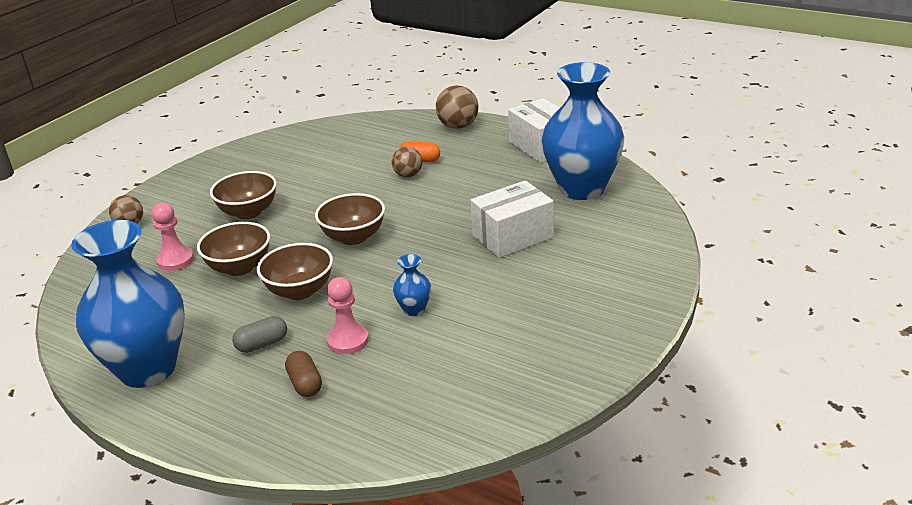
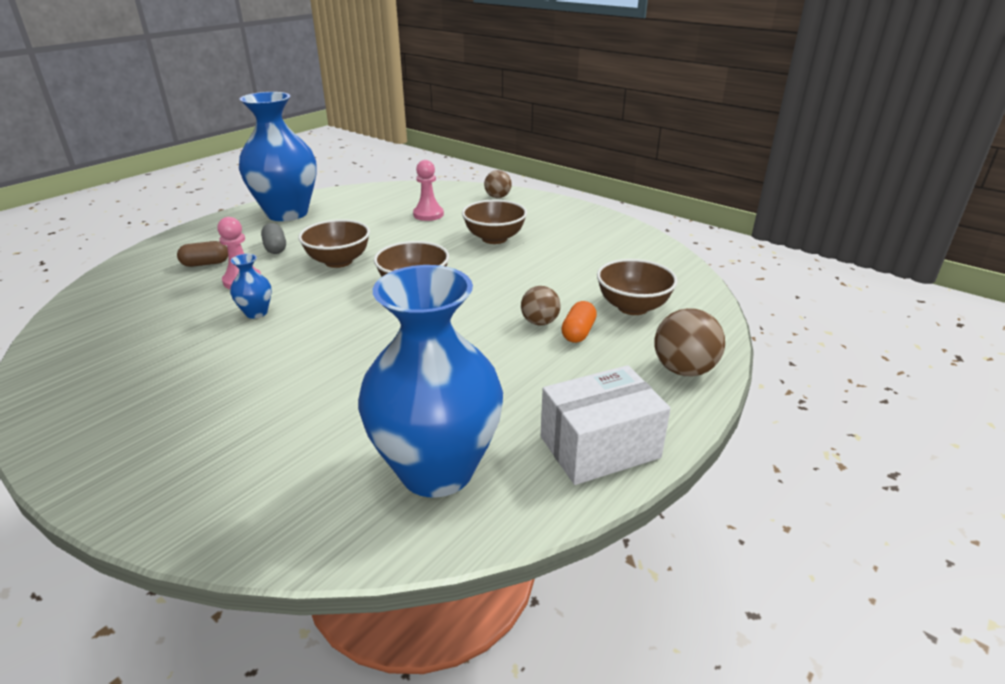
camera: 95 degrees right, 0 degrees up
brown bowl [197,222,270,276] -> brown bowl moved to [597,259,678,315]
white box [470,180,554,258] -> none

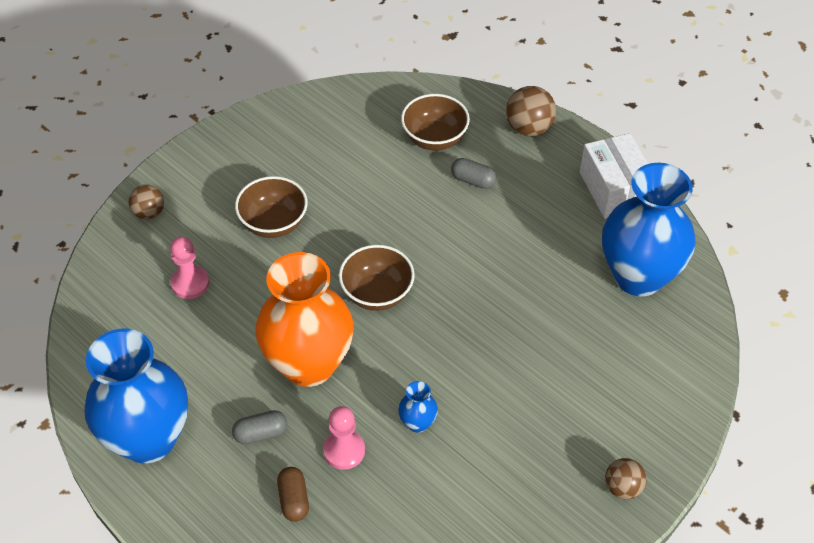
camera: 85 degrees left, 20 degrees up
brown bowl [298,219,370,268] -> orange vase [255,252,354,387]
brown ball [521,286,561,326] -> brown ball moved to [605,458,647,500]
orange capsule [561,301,597,343] -> grey capsule [451,158,497,189]

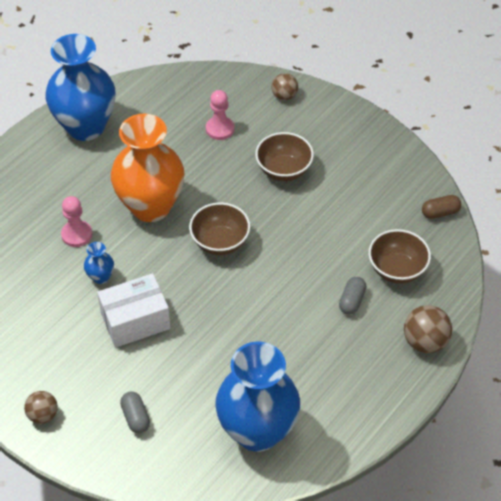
camera: 85 degrees right, 0 degrees up
grey capsule [232,410,287,444] -> grey capsule moved to [120,391,150,434]
brown capsule [277,467,309,522] -> brown capsule moved to [422,195,461,219]
white box [580,133,648,219] -> white box moved to [97,273,171,348]

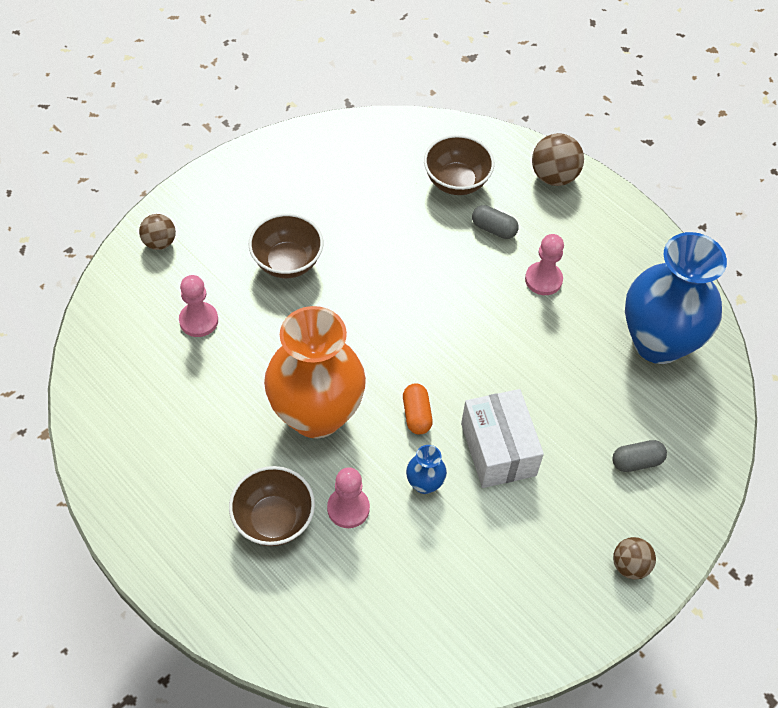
camera: 85 degrees left, 5 degrees up
blue vase [45,34,115,141] -> none
brown bowl [189,202,250,255] -> brown bowl moved to [229,466,315,546]
brown capsule [422,195,461,219] -> none
none -> orange capsule [403,384,433,434]
none -> pink pawn [525,234,564,295]

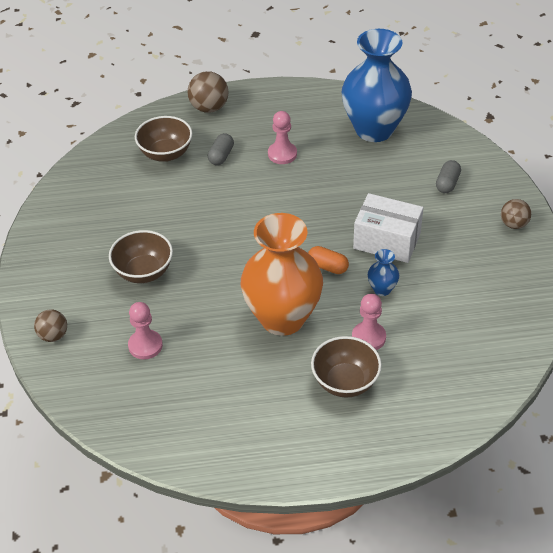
camera: 50 degrees left, 10 degrees down
grey capsule [472,205,519,239] -> grey capsule turned 45 degrees counterclockwise [208,133,234,165]

